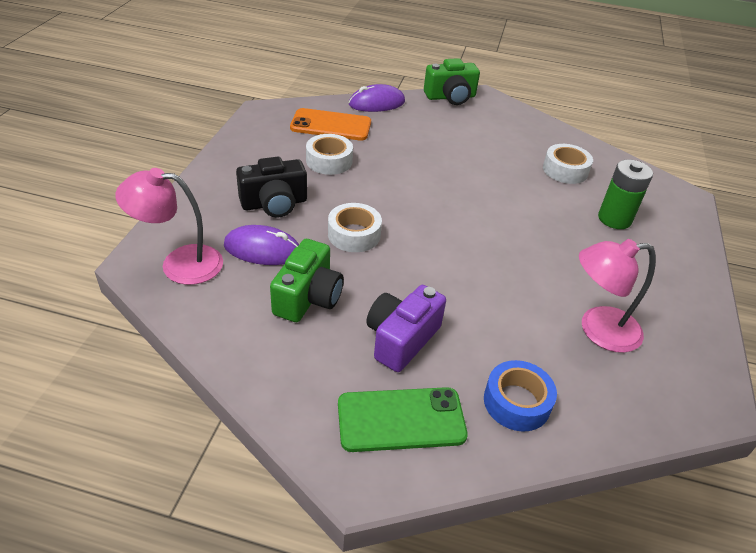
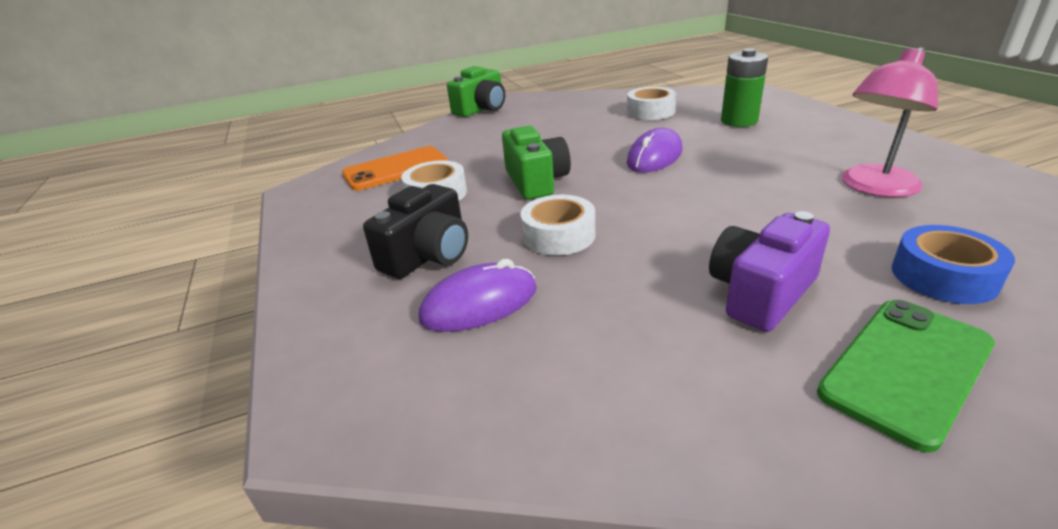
camera: 30 degrees left, 10 degrees down
pink lamp [115,168,223,285] -> none
green camera [270,239,344,322] -> green camera moved to [502,126,571,200]
purple mouse [349,84,405,112] -> purple mouse moved to [627,128,683,173]
purple camera [366,285,446,372] -> purple camera turned 45 degrees clockwise [709,211,830,332]

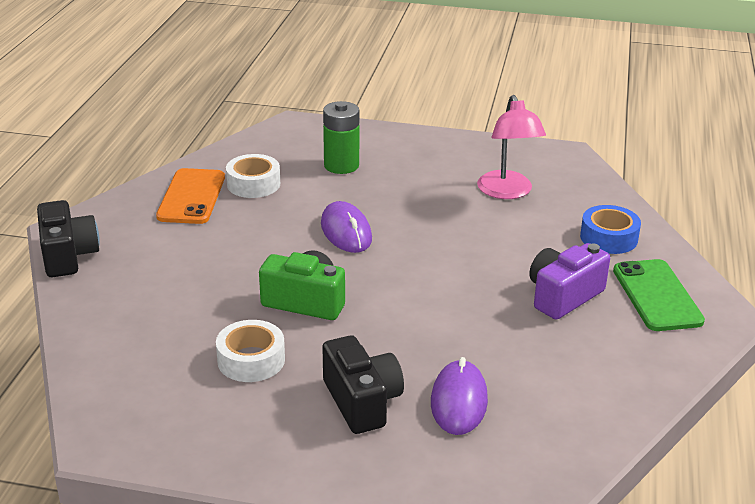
camera: 60 degrees left, 0 degrees up
orange phone [342,146,448,191] -> orange phone moved to [156,168,225,224]
green camera [447,66,505,117] -> black camera [37,200,100,277]
white tape [520,195,595,255] -> none
purple camera [709,211,830,332] -> purple camera turned 60 degrees clockwise [529,243,610,320]

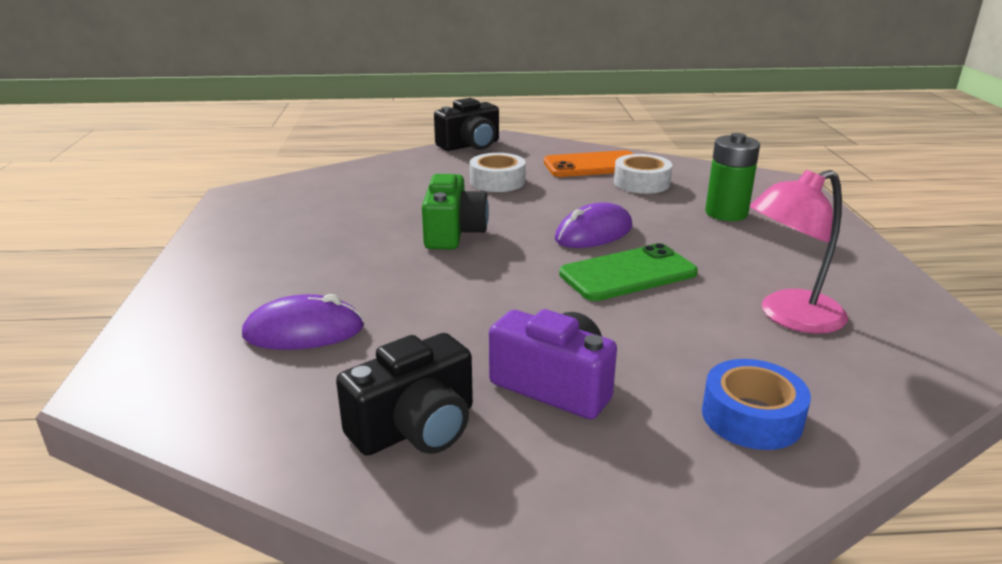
camera: 75 degrees right, 5 degrees down
white tape [216,320,285,382] -> white tape moved to [470,153,526,192]
black camera [322,335,404,434] -> black camera moved to [336,333,473,456]
green phone [613,259,705,331] -> green phone moved to [559,243,698,301]

